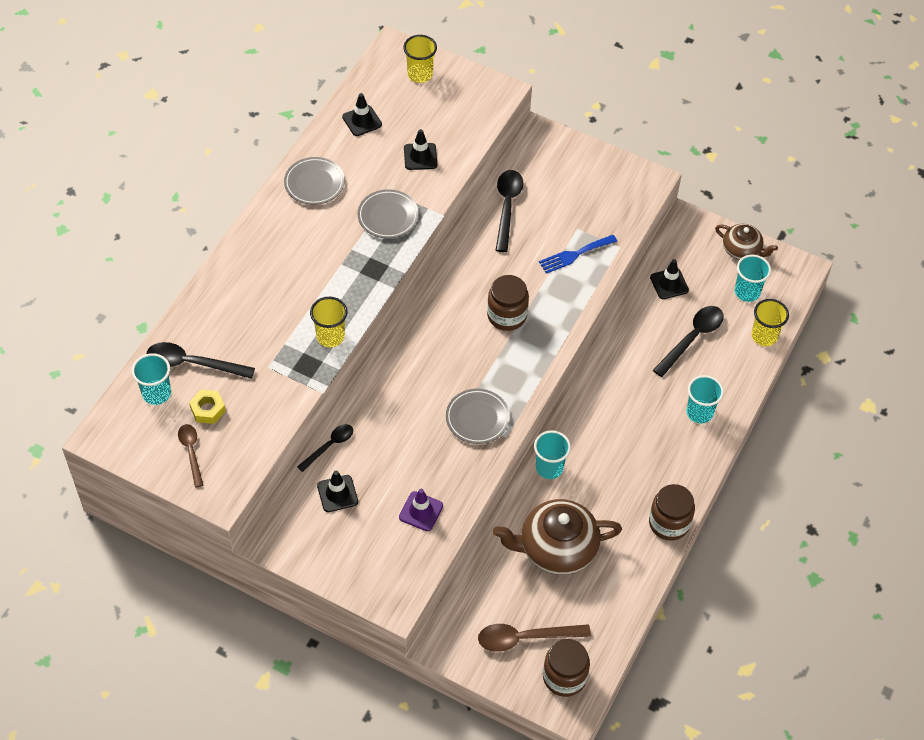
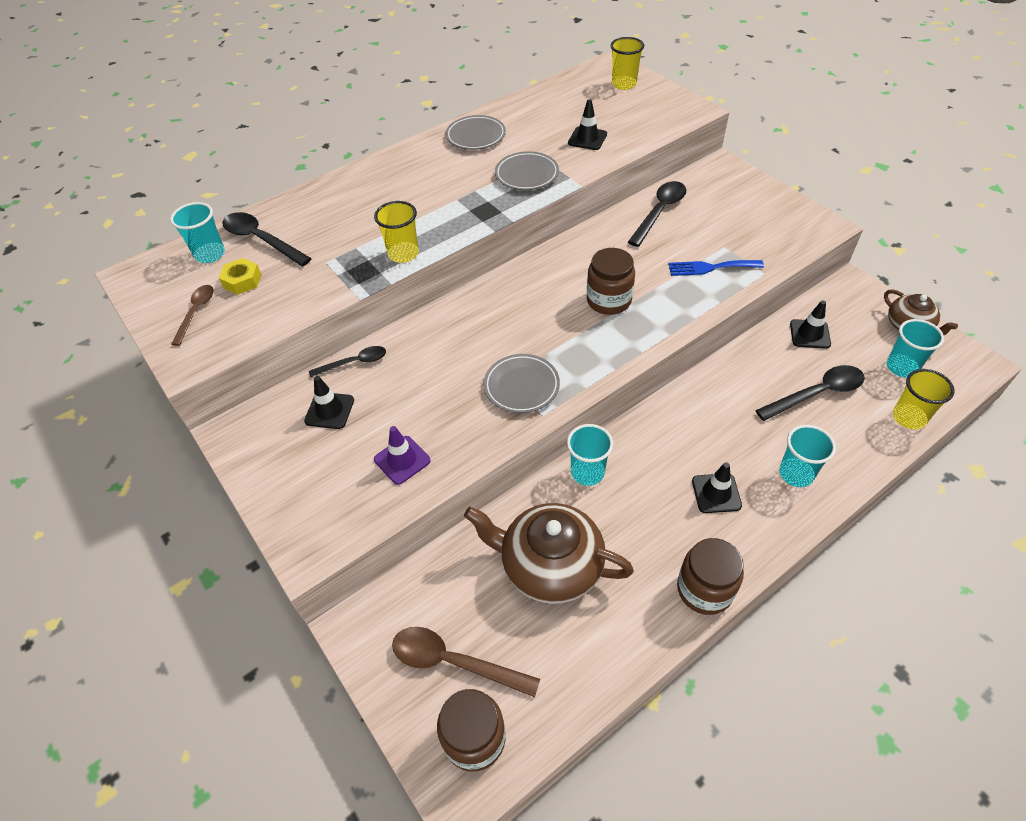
camera: 30 degrees right, 5 degrees down
black traffic cone [342,93,382,136] -> black traffic cone moved to [692,462,742,513]

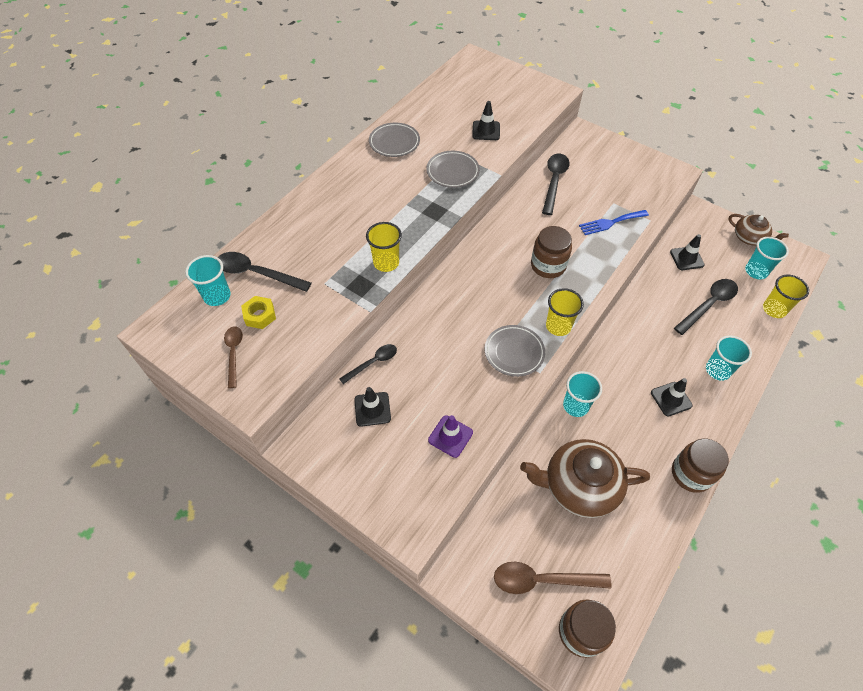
camera: 20 degrees left, 5 degrees up
yellow cup [611,37,644,90] -> yellow cup moved to [546,288,584,336]

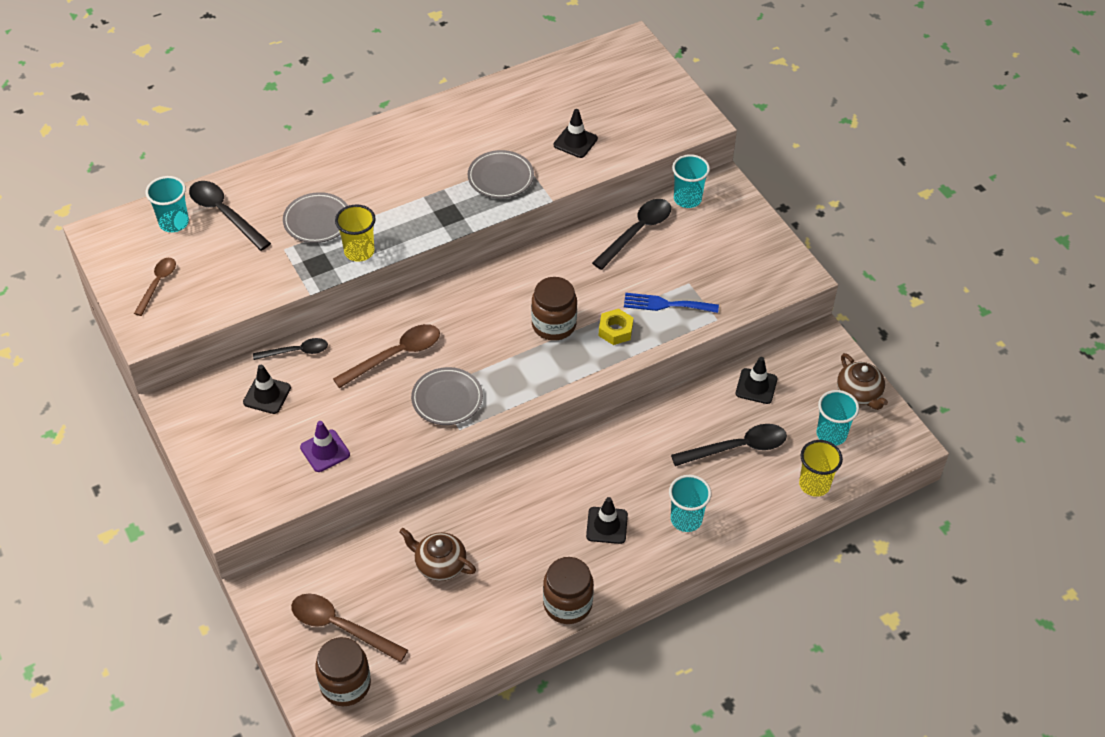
camera: 25 degrees right, 5 degrees down
yellow nut [241,296,276,329] -> yellow nut moved to [599,309,633,345]
grey plate [369,122,420,157] -> grey plate moved to [283,192,348,243]
brown teapot [520,439,650,518] -> brown teapot [399,528,476,581], size x0.57
yellow cup [546,288,584,336] -> none
turquoise cup [563,371,602,417] -> turquoise cup moved to [672,154,710,208]
none -> brown spoon [333,324,440,388]

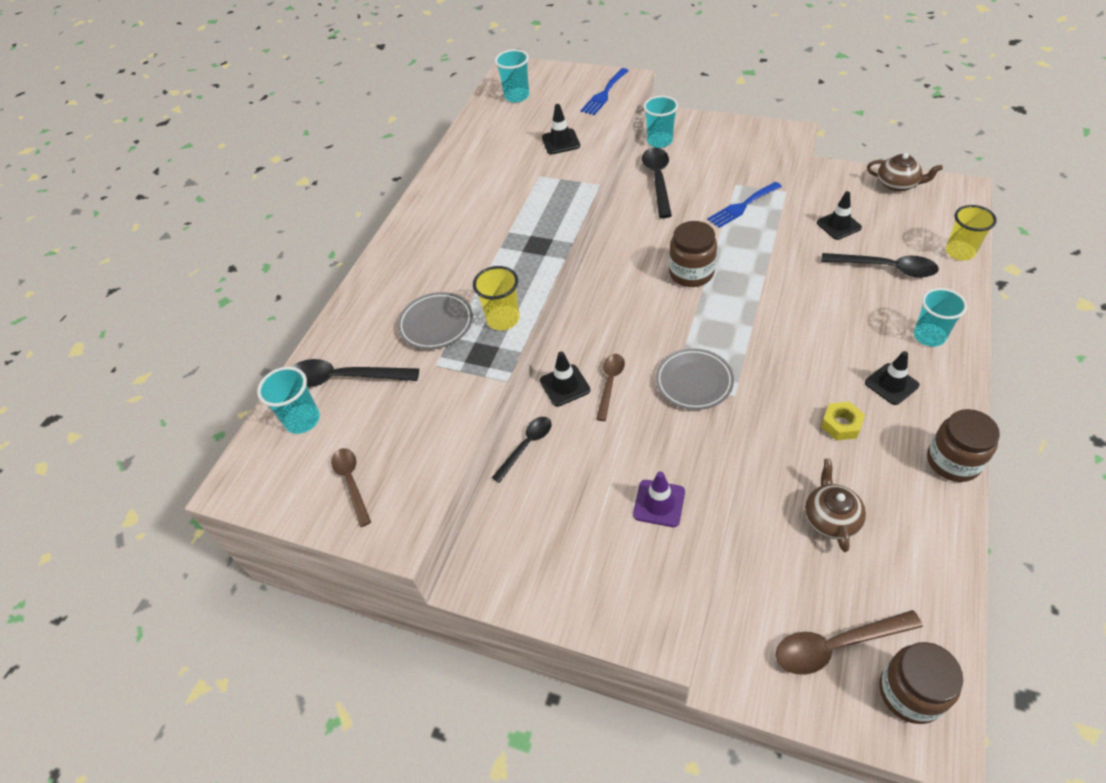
camera: 35 degrees left, 0 degrees up
black traffic cone [243,365,291,414] -> black traffic cone moved to [540,352,590,407]
brown spoon [333,324,440,388] -> brown spoon [596,354,625,421], size x0.63
brown teapot [399,528,476,581] -> brown teapot turned 105 degrees clockwise [805,459,866,552]
grey plate [468,150,534,199] -> none
yellow nut [599,309,633,345] -> yellow nut moved to [821,402,865,440]
black spoon [671,424,787,466] -> black spoon turned 75 degrees clockwise [821,253,939,277]
turquoise cup [817,390,859,446] -> turquoise cup moved to [495,49,529,103]
none -> blue fork [581,68,629,115]

